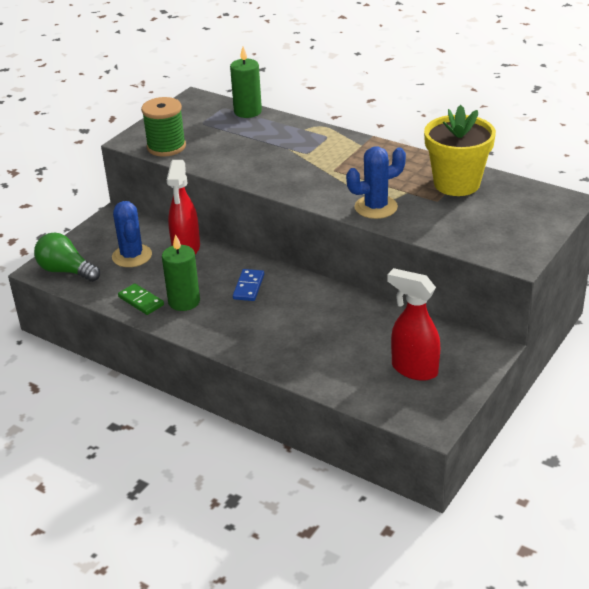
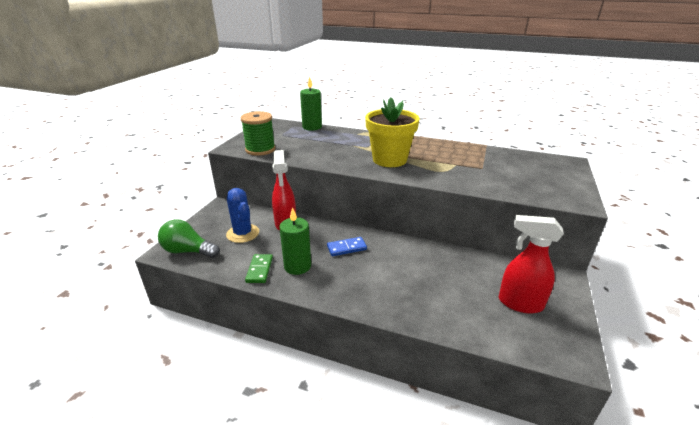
camera: 15 degrees left, 5 degrees down
green domino [118,283,164,315] -> green domino turned 60 degrees clockwise [245,254,273,283]
blue domino [233,269,264,301] -> blue domino turned 75 degrees clockwise [327,237,367,256]
blue cactus [346,146,406,219] -> none
yellow flower pot [424,105,496,196] -> yellow flower pot moved to [365,98,419,167]

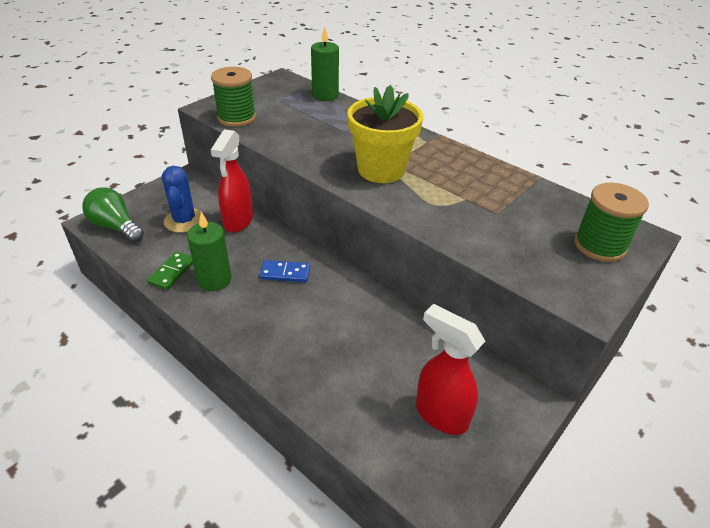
camera: 20 degrees right, 10 degrees up
none -> green spool [574,183,649,262]

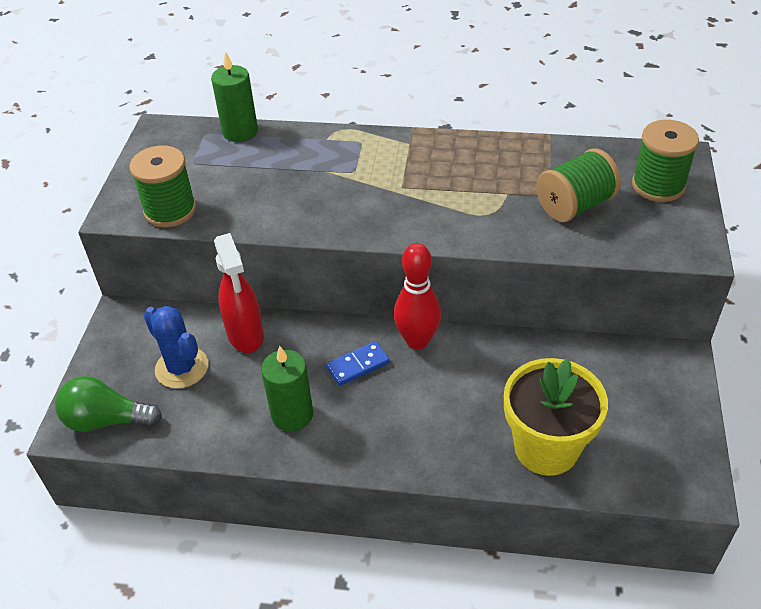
camera: 30 degrees left, 5 degrees up
green domino [147,251,193,290] -> none
yellow flower pot [347,85,423,183] -> yellow flower pot moved to [504,358,608,476]
red spray bottle [416,304,485,435] -> none
none -> red bowling pin [394,243,441,350]
none -> green spool [536,148,621,222]

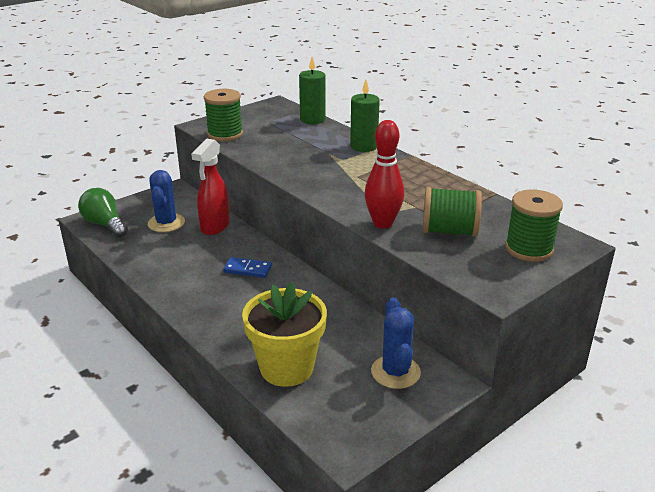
camera: 40 degrees right, 15 degrees down
green candle [261,346,313,432] -> green candle moved to [350,80,380,152]
red bowling pin [394,243,441,350] -> red bowling pin moved to [365,120,404,229]
none -> blue cactus [371,297,421,389]

